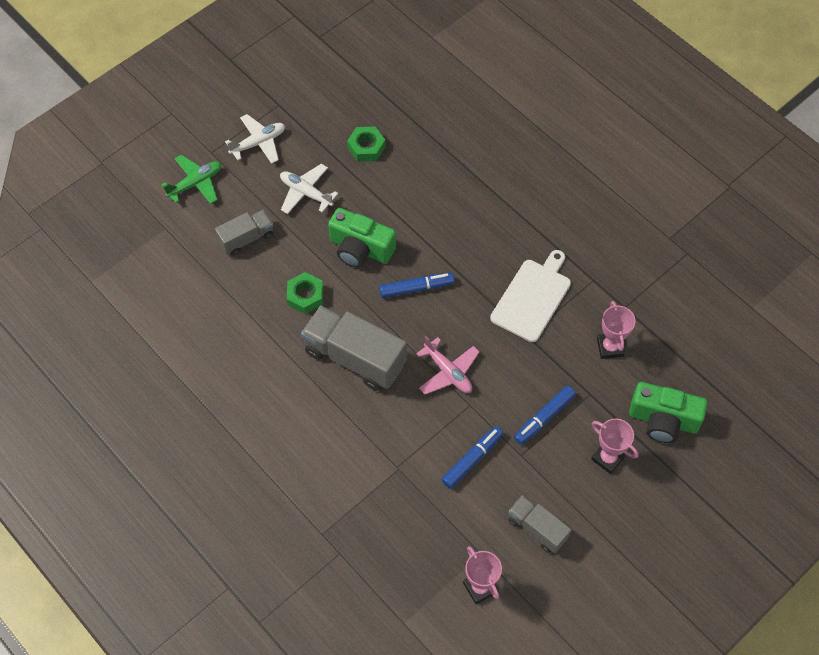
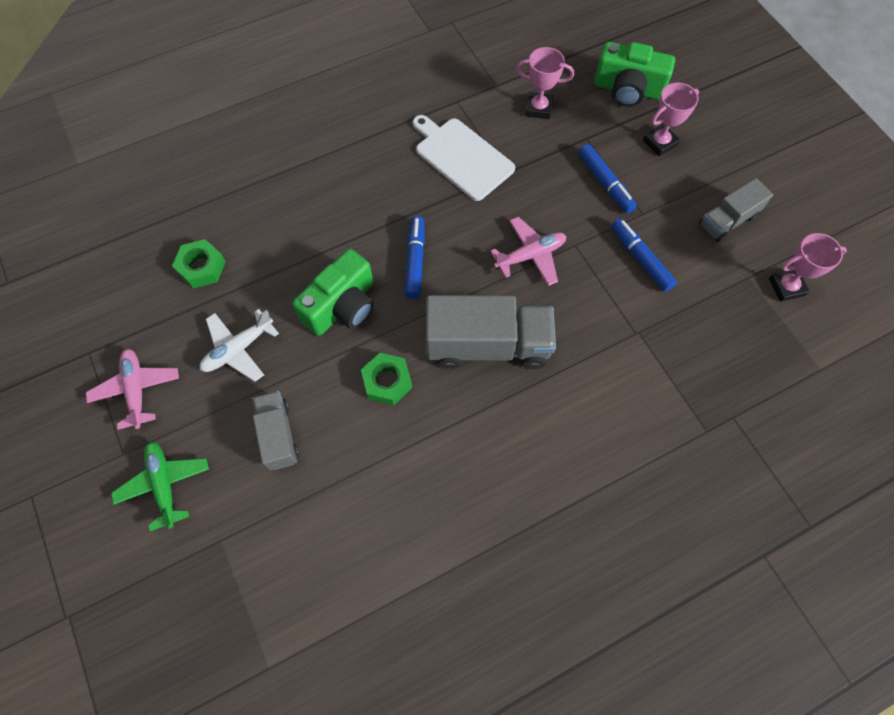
camera: 75 degrees left, 5 degrees up
white plane [225,114,285,164] -> pink plane [86,349,179,430]
grey truck [301,306,407,391] -> grey truck turned 135 degrees counterclockwise [426,295,556,369]
green camera [629,382,708,443] -> green camera turned 75 degrees clockwise [594,42,675,107]

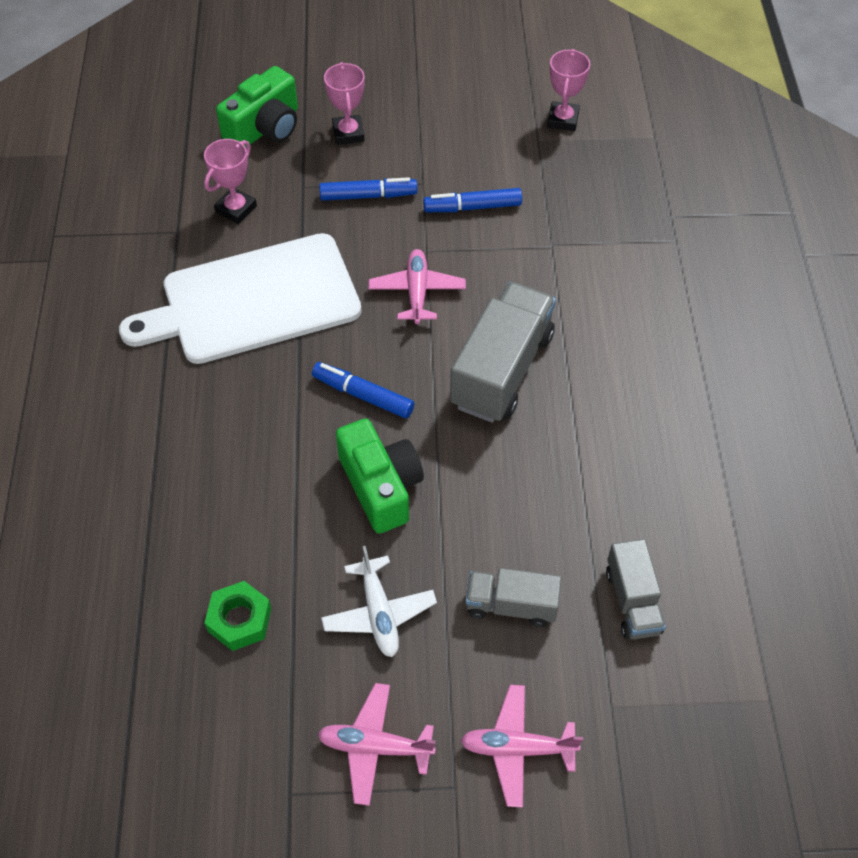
camera: 65 degrees left, 10 degrees down
green plane [111,442,209,531] -> pink plane [460,685,583,808]
green nut [361,353,412,406] -> none
white cutting board [413,115,515,201] -> white cutting board [119,233,362,364], size x1.59
grey truck [699,178,773,242] -> grey truck moved to [606,539,666,640]

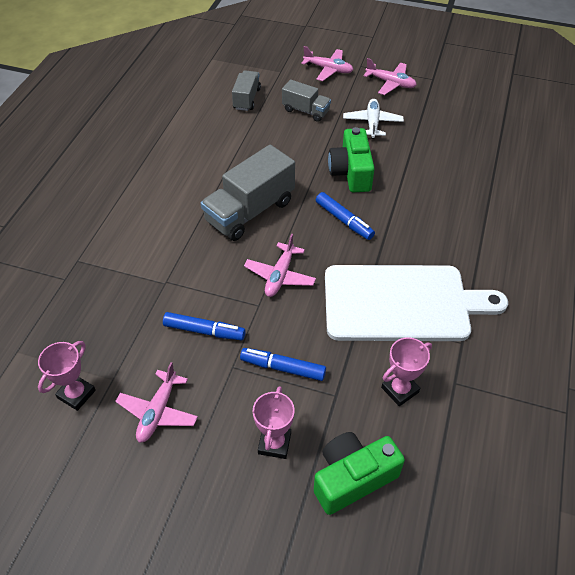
camera: 160 degrees left, 5 degrees down
green nut [204,581,271,651] -> none
none -> pink plane [115,362,198,443]

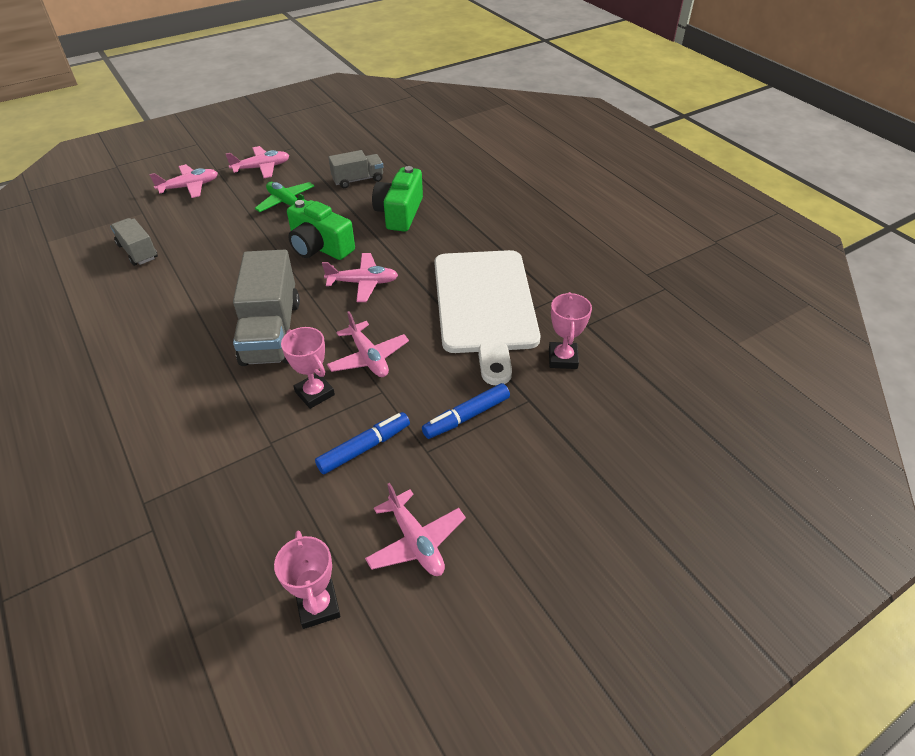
camera: 50 degrees left, 5 degrees down
pink trophy [253,386,295,459] -> pink trophy moved to [281,327,335,409]
grey truck [282,79,331,122] -> grey truck moved to [328,150,383,188]
green camera [314,432,405,515] -> green camera moved to [372,166,423,232]
blue marker [316,192,375,240] -> pink plane [322,253,398,302]
white cutting board [325,265,508,341] -> white cutting board turned 135 degrees clockwise [435,250,540,385]
white plane [343,99,404,139] -> green plane [255,182,315,212]

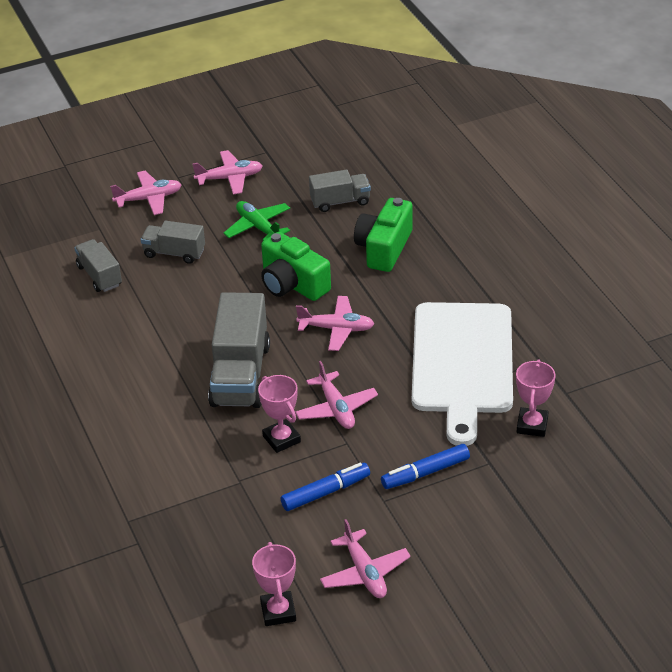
camera: 10 degrees right, 5 degrees down
none -> grey truck [140,221,205,264]

